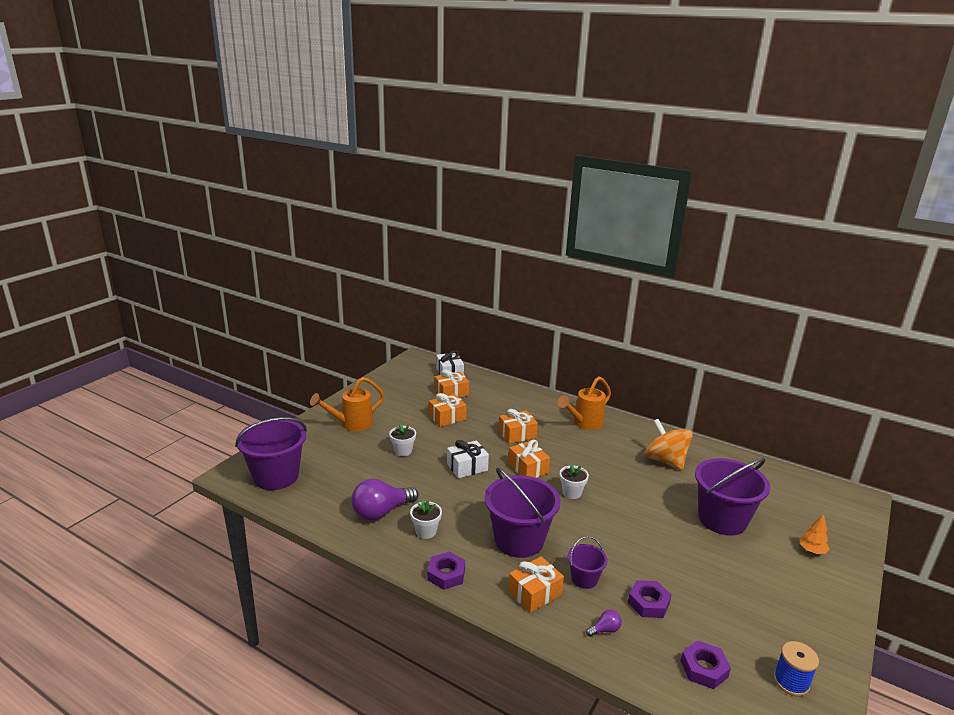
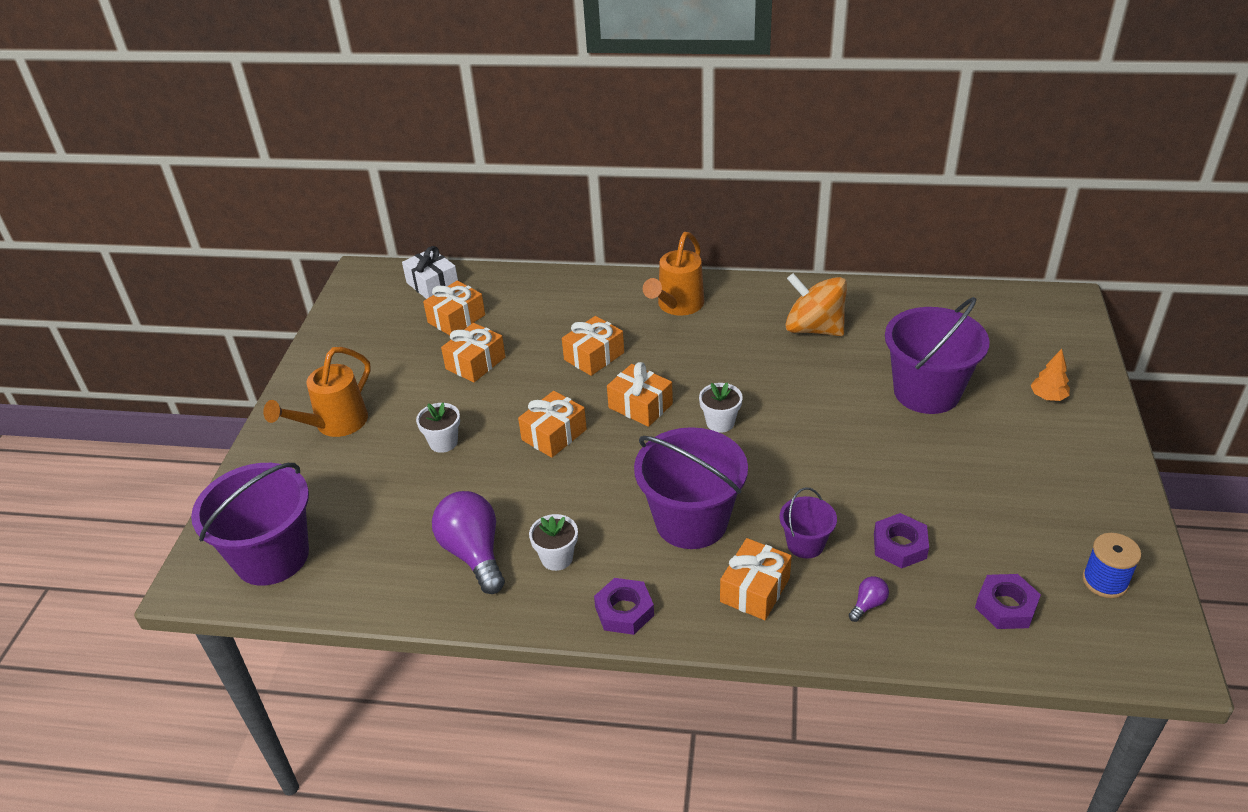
camera: 20 degrees left, 15 degrees up
purple light bulb [352,479,419,520] -> purple light bulb turned 120 degrees clockwise [432,491,505,594]
white gift [447,440,489,478] -> orange gift [518,391,587,458]

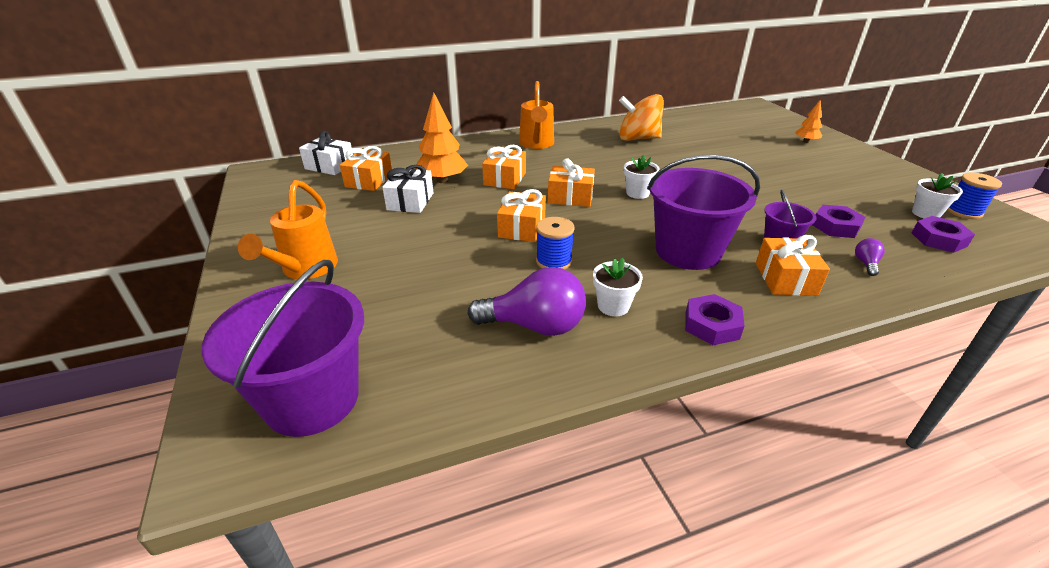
camera: 30 degrees left, 5 degrees down
white flower pot [416,402,460,453] -> white flower pot moved to [912,173,963,218]
purple light bulb [432,491,505,594] -> purple light bulb turned 150 degrees clockwise [468,267,586,336]
orange gift [441,323,506,383] -> white gift [382,165,434,213]
purple bucket [885,297,990,414] -> none
none -> orange tree [415,92,468,183]
none -> blue spool [536,217,575,270]

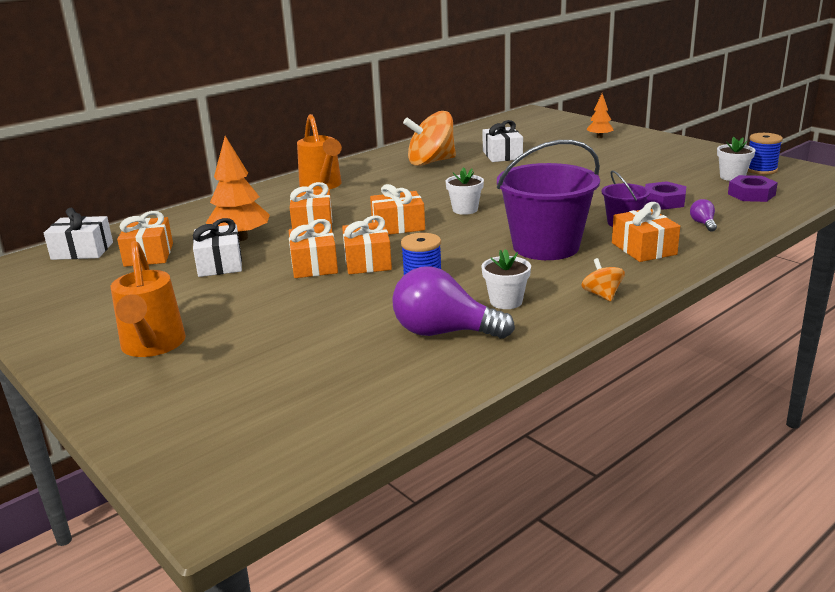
camera: 20 degrees left, 10 degrees down
purple bucket [201,260,364,437] -> none
purple light bulb [468,267,586,336] -> purple light bulb turned 150 degrees counterclockwise [392,266,515,339]
purple nut [685,294,745,345] -> orange spinning top [581,258,625,302]
none -> orange gift [289,219,338,278]
none -> white gift [483,120,523,162]

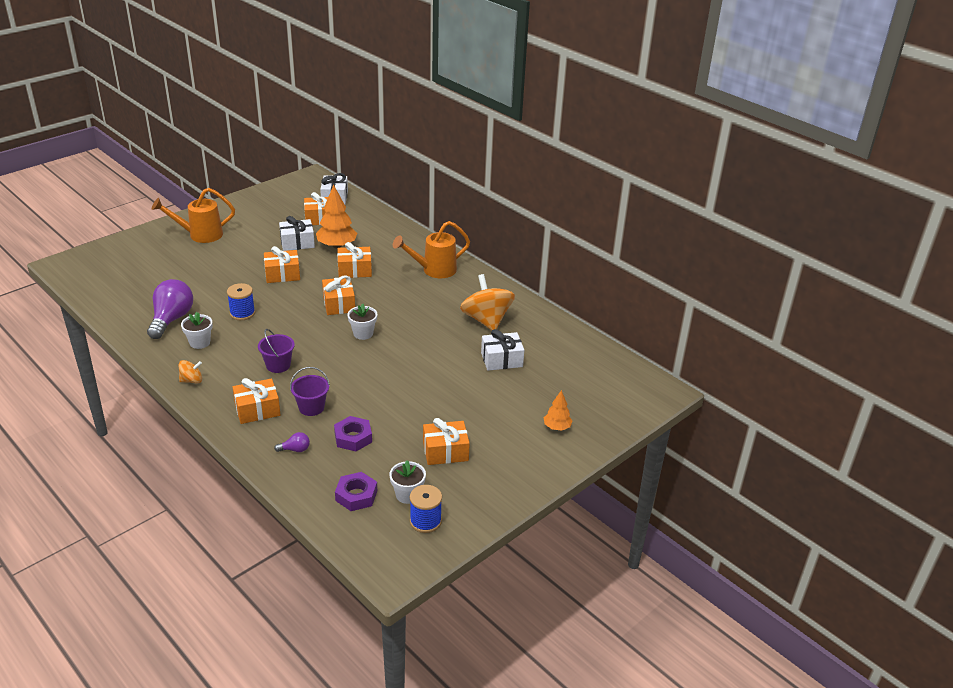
camera: 85 degrees right, 10 degrees up
orange gift [342,215,392,274] -> orange gift moved to [423,418,470,465]
purple bucket [497,140,600,260] -> purple bucket [258,329,295,373], size x0.50

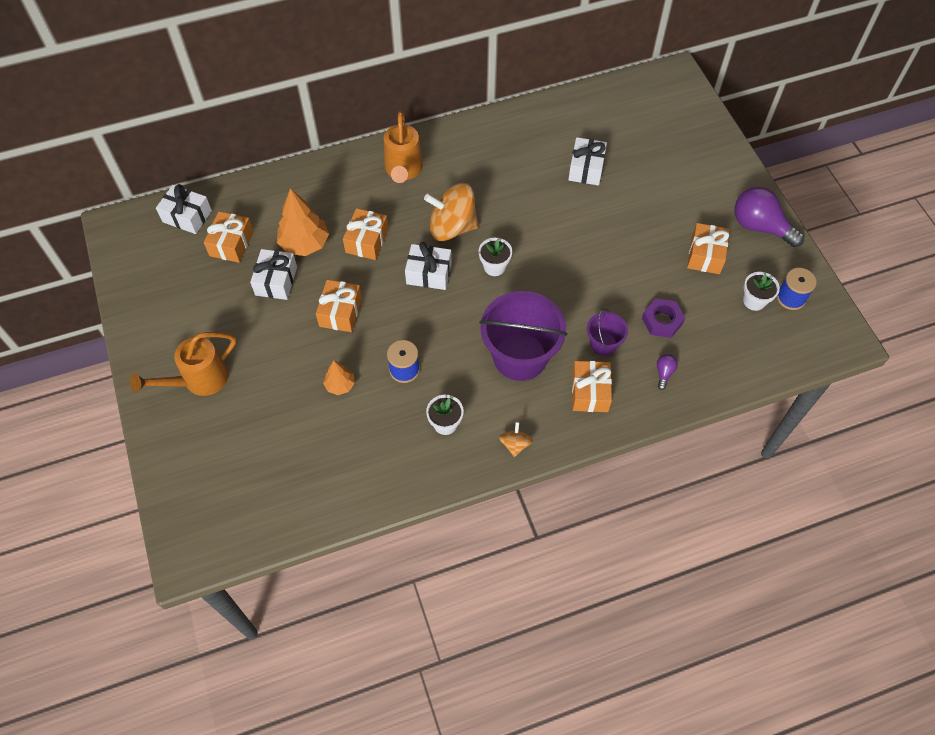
camera: 65 degrees left, 25 degrees up
purple light bulb [147,279,193,339] -> purple light bulb moved to [735,187,804,247]
orange watering can [152,188,235,243] -> orange watering can turned 45 degrees clockwise [130,332,236,396]
purple bucket [258,329,295,373] -> purple bucket [479,291,567,381], size x2.01
orange gift [322,275,355,315] -> white gift [405,242,452,290]
purple nut [335,472,377,511] -> none
orange spinning top [460,274,515,330] -> orange spinning top moved to [424,183,478,241]
orange tree [544,390,572,431] -> orange tree moved to [323,360,355,395]

